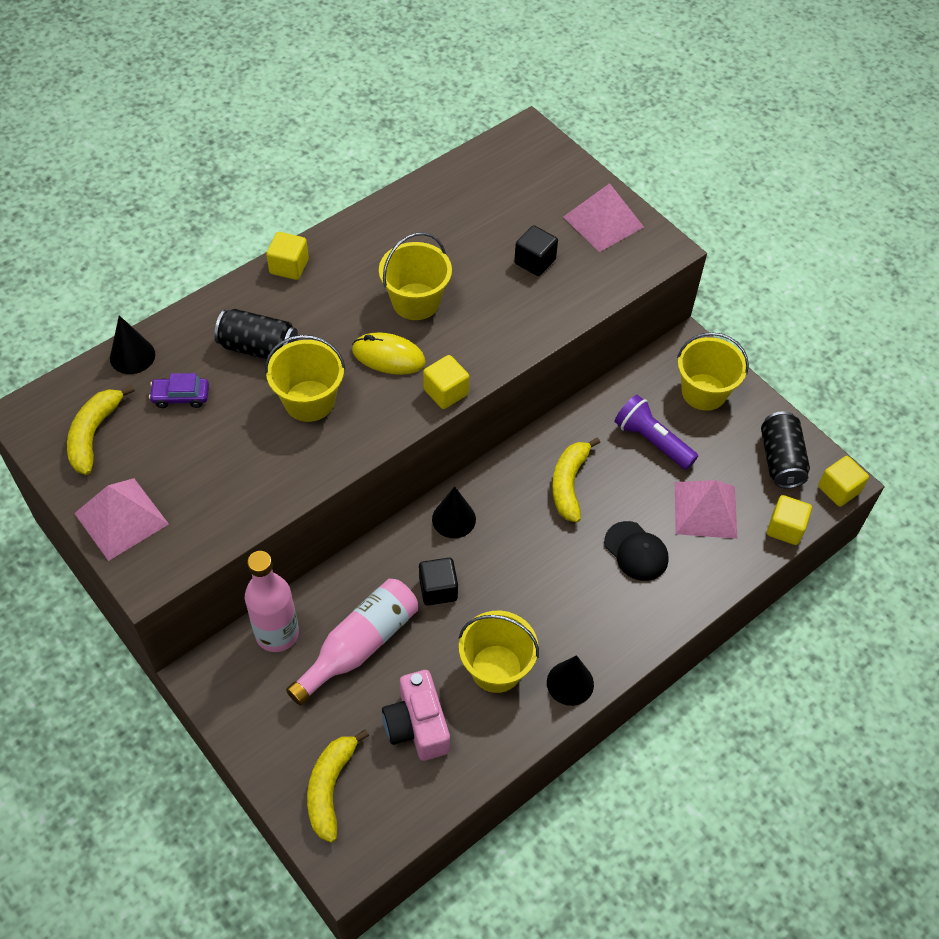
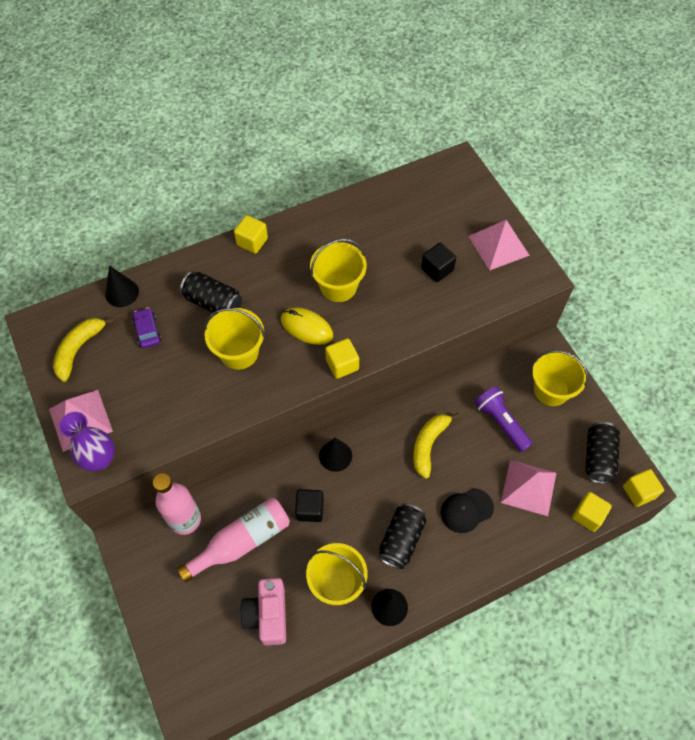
camera: 15 degrees right, 5 degrees up
purple car [149,373,209,408] -> purple car turned 60 degrees clockwise [132,308,162,348]
yellow banana [307,730,369,843] -> none
black cap [604,521,669,581] -> black cap turned 90 degrees clockwise [441,488,494,533]
none -> purple vase [59,412,115,471]
none -> black can [378,503,427,569]

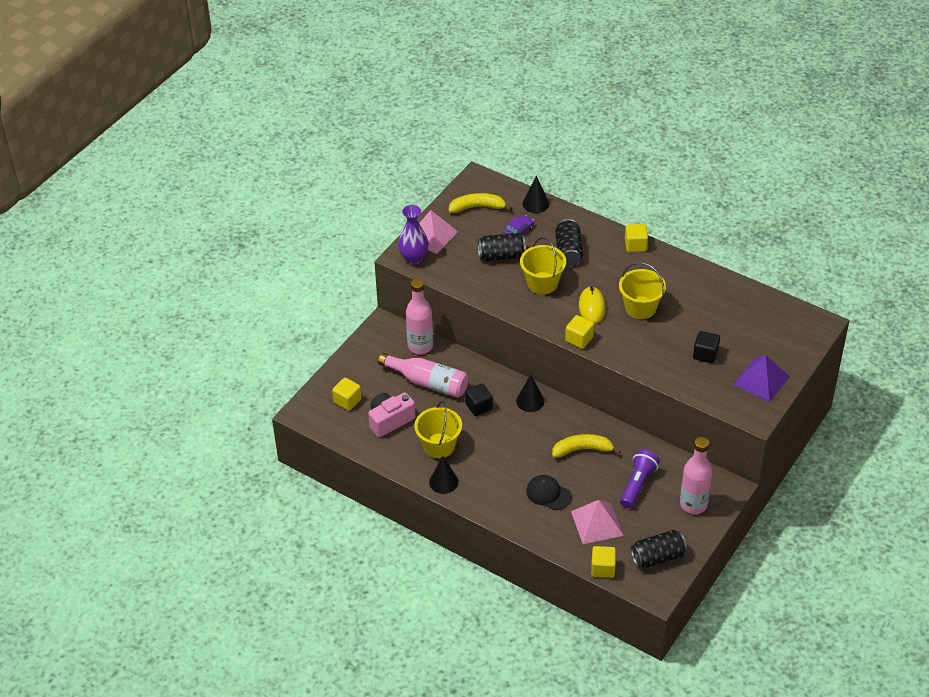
camera: 60 degrees right, 15 degrees down
black can [378,503,427,569] -> black can moved to [478,233,526,261]
pink pyramid [468,220,530,270] -> purple pyramid [733,355,790,402]
yellow bucket [532,350,588,406] -> pink bottle [680,437,713,514]
yellow cube [623,469,664,507] -> yellow cube moved to [332,378,362,411]

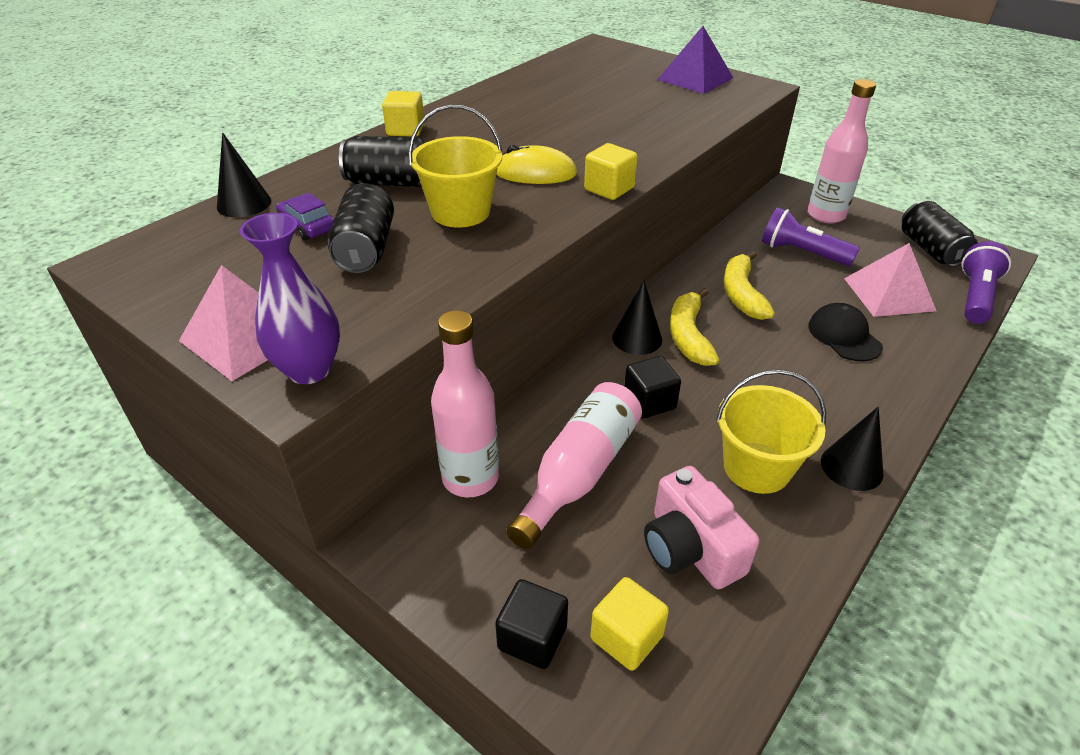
camera: 85 degrees left, 5 degrees down
yellow banana [448,193,512,213] -> yellow banana moved to [670,288,719,366]
black cap [526,475,572,510] -> black cap turned 120 degrees clockwise [808,303,883,361]
yellow cube [591,546,616,578] -> purple flashlight [962,241,1011,324]
yellow bucket [619,262,666,319] -> none
black cube [693,331,720,363] -> black cube moved to [495,579,568,669]

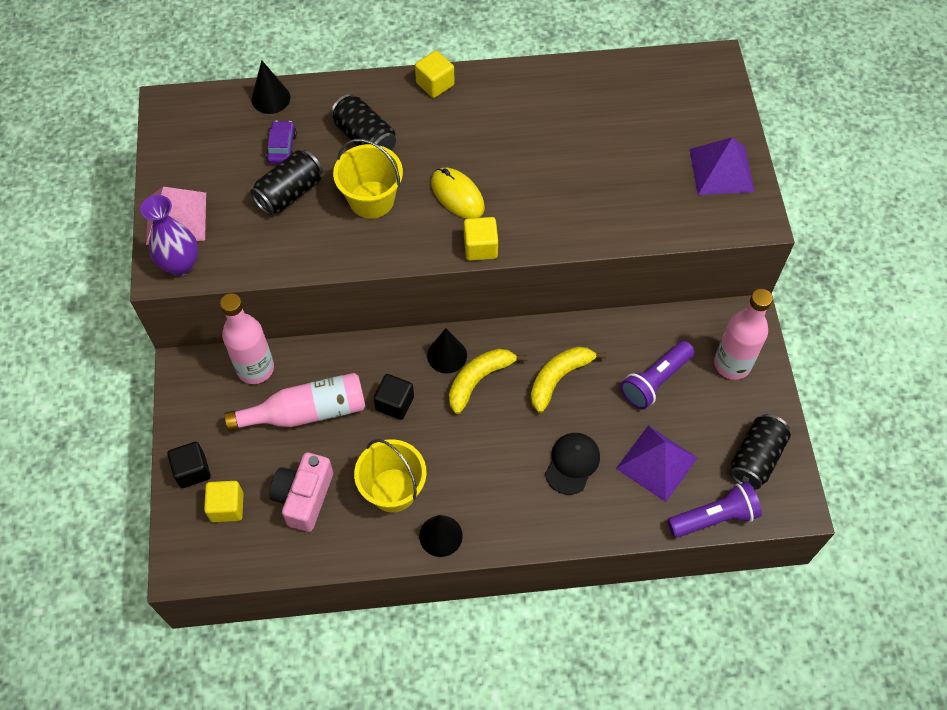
camera: 45 degrees right, 20 degrees up
purple flashlight [762,207,860,266] -> purple flashlight turned 120 degrees counterclockwise [621,341,694,409]
pink pyramid [844,243,936,317] -> purple pyramid [616,426,697,502]

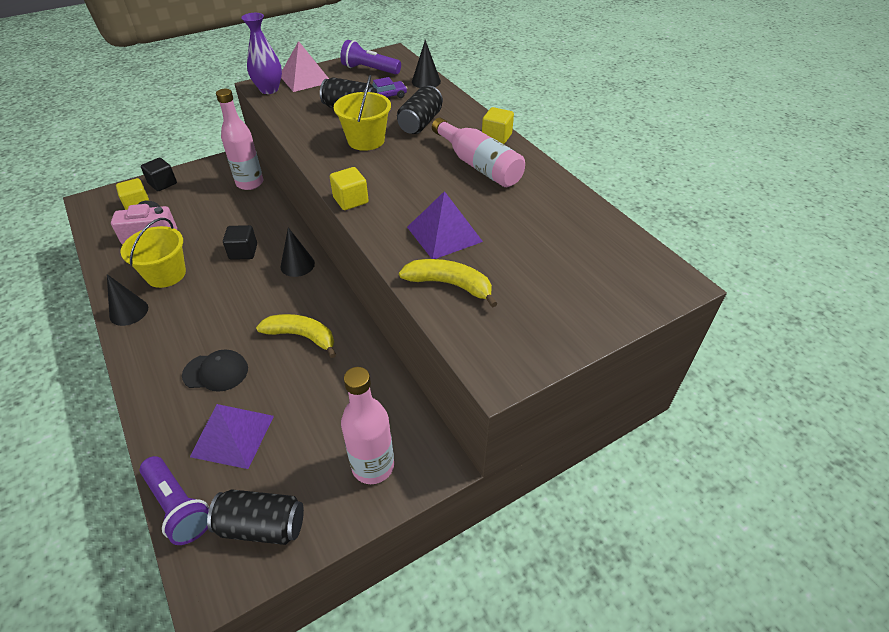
camera: 65 degrees right, 15 degrees down
pink bottle [224,373,365,431] -> pink bottle moved to [432,118,525,187]
yellow mouse [431,168,485,219] -> none
yellow banana [449,349,527,414] -> yellow banana moved to [399,259,498,308]
purple flashlight [621,341,694,409] -> purple flashlight moved to [340,40,401,75]
purple pyramid [689,137,755,195] -> purple pyramid moved to [407,191,483,259]

